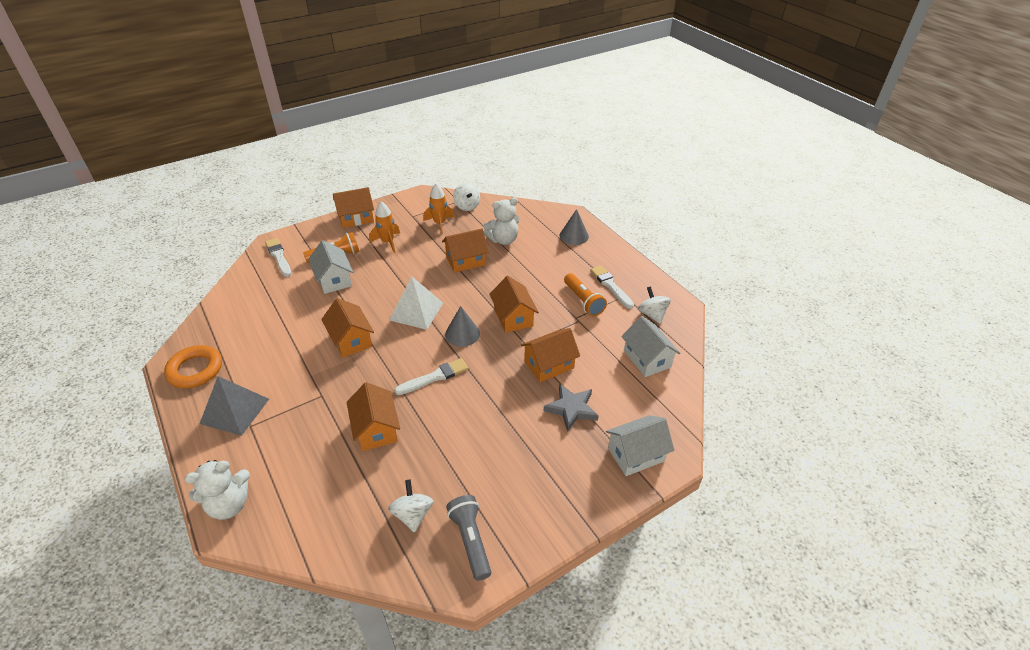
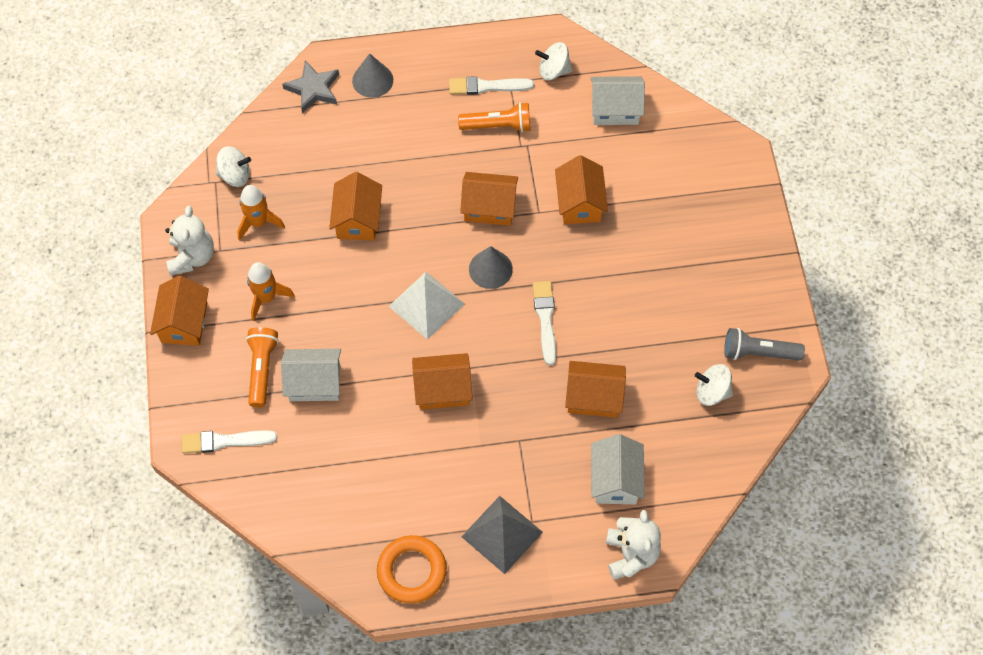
camera: 65 degrees left, 20 degrees up
white teddy bear [483,197,519,245] -> white teddy bear moved to [166,206,214,275]
grey star [544,384,599,432] -> grey star moved to [282,60,339,113]
white house [606,415,675,476] -> white house moved to [591,434,645,504]

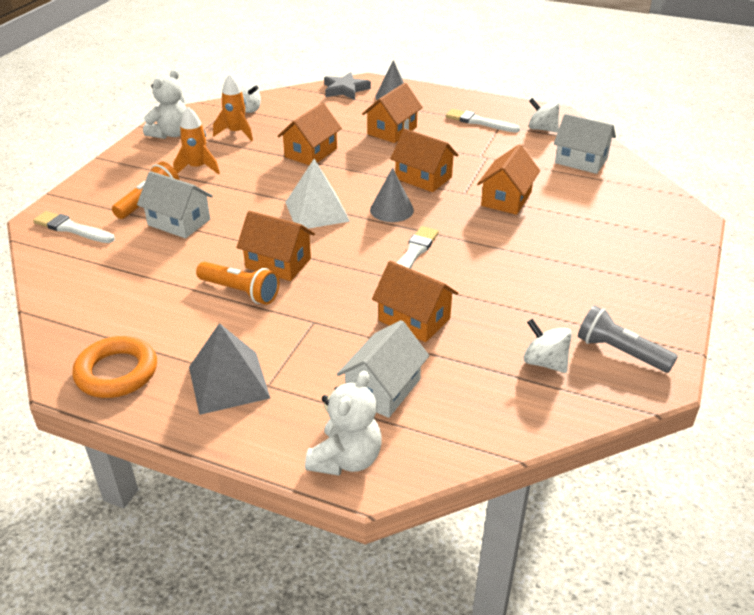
camera: 30 degrees right, 25 degrees down
orange house [150,276,209,346] -> orange house moved to [362,83,423,143]
orange flashlight [458,102,530,133] -> orange flashlight moved to [196,262,279,305]

